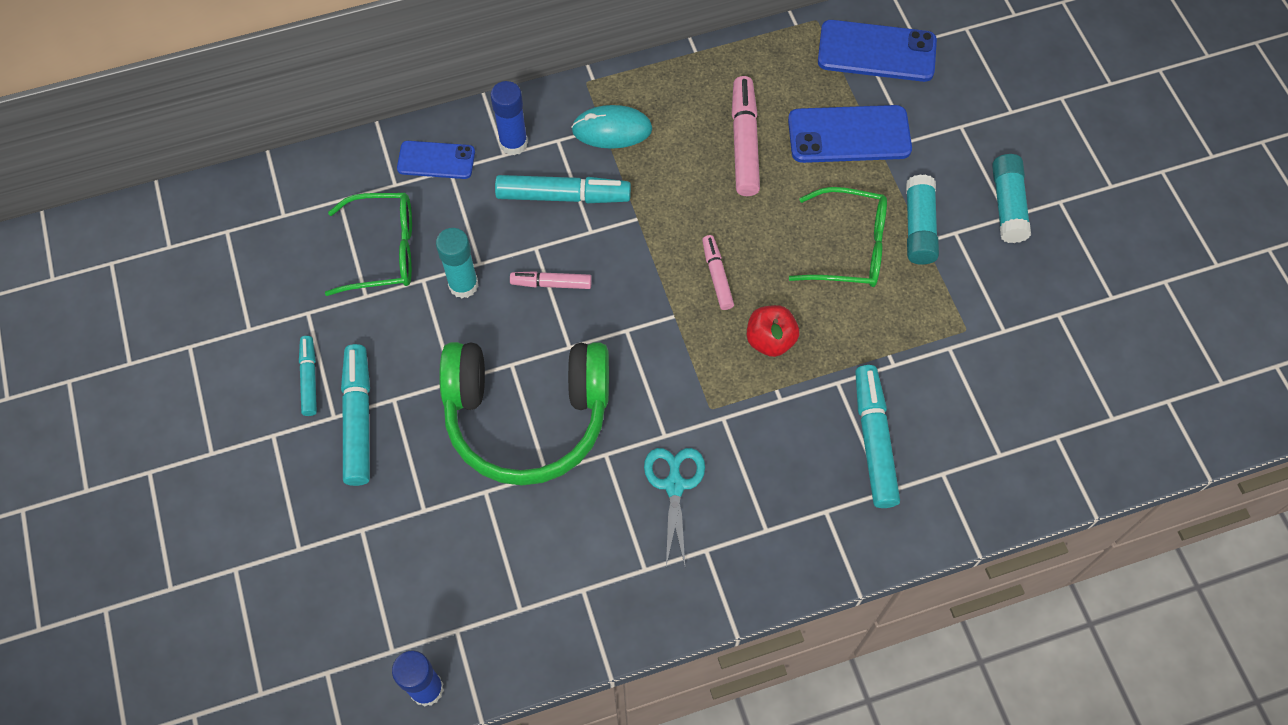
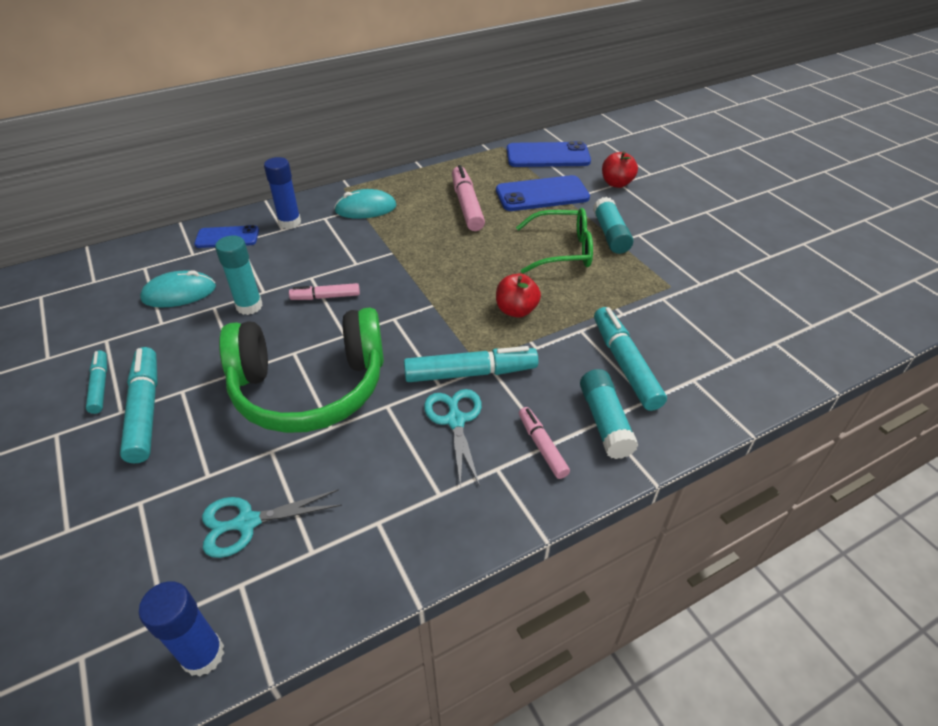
camera: 10 degrees left, 20 degrees down
green glasses [325,193,412,296] -> turquoise mouse [140,270,216,307]
turquoise marker [495,175,631,203] -> turquoise marker moved to [404,346,538,382]
pink marker [702,235,734,310] -> pink marker moved to [519,407,570,479]
turquoise glue stick [992,154,1031,243] -> turquoise glue stick moved to [580,369,638,459]
none -> turquoise scissors [202,489,342,558]
none -> red apple [602,151,638,188]

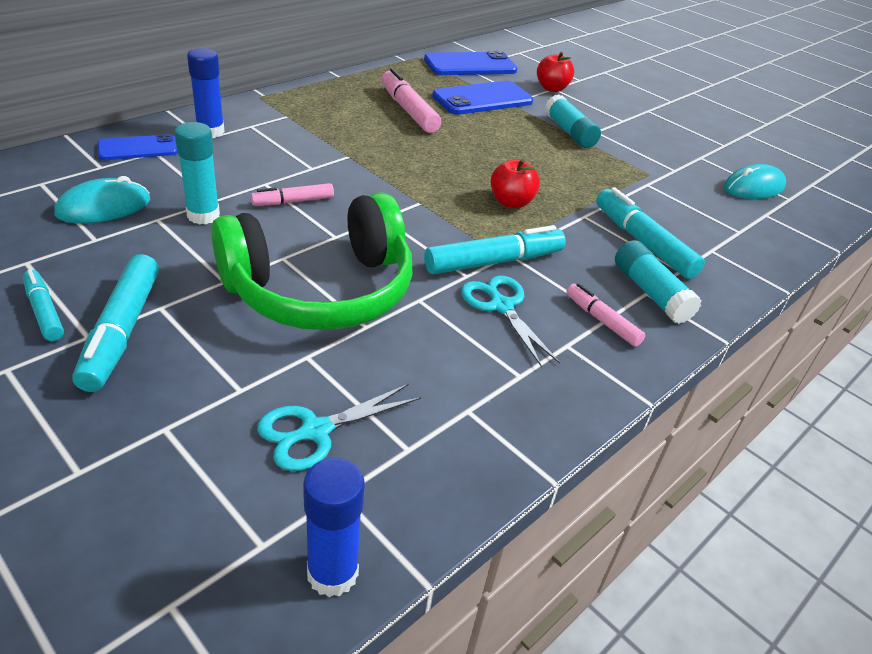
camera: 20 degrees left, 5 degrees down
turquoise marker [120,347,158,464] -> turquoise marker turned 150 degrees counterclockwise [72,254,159,392]
turquoise mouse [334,189,396,219] -> turquoise mouse moved to [724,164,786,199]
green glasses [516,208,593,273] -> none

